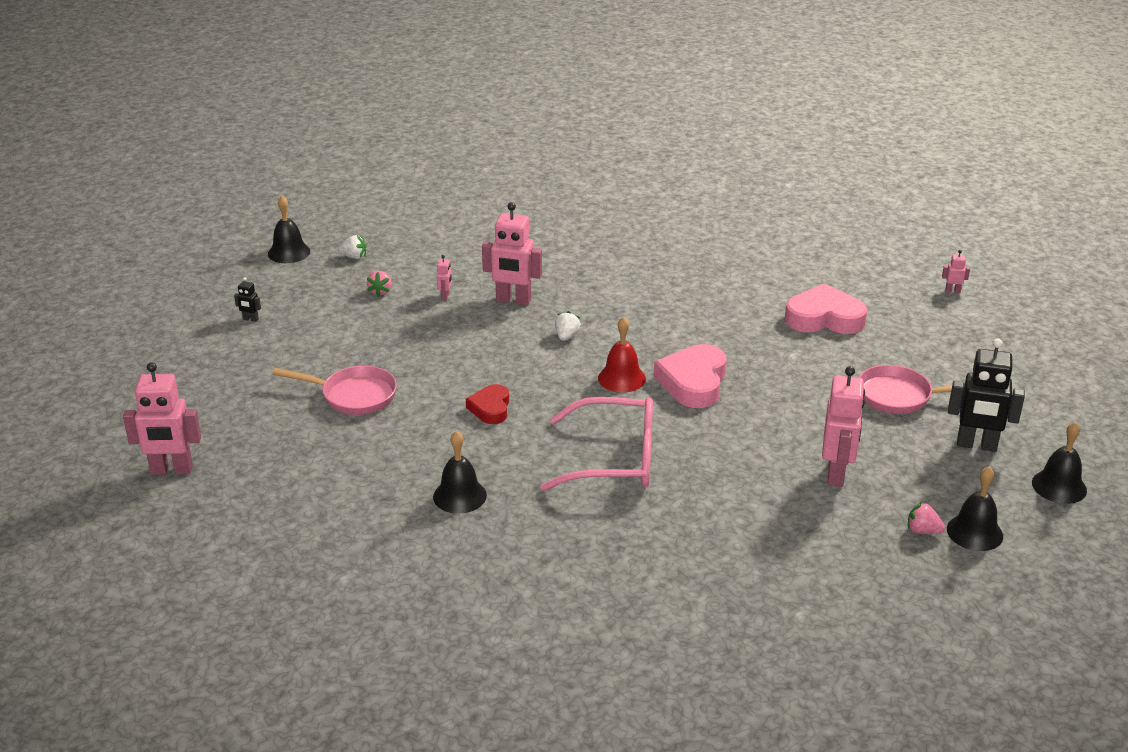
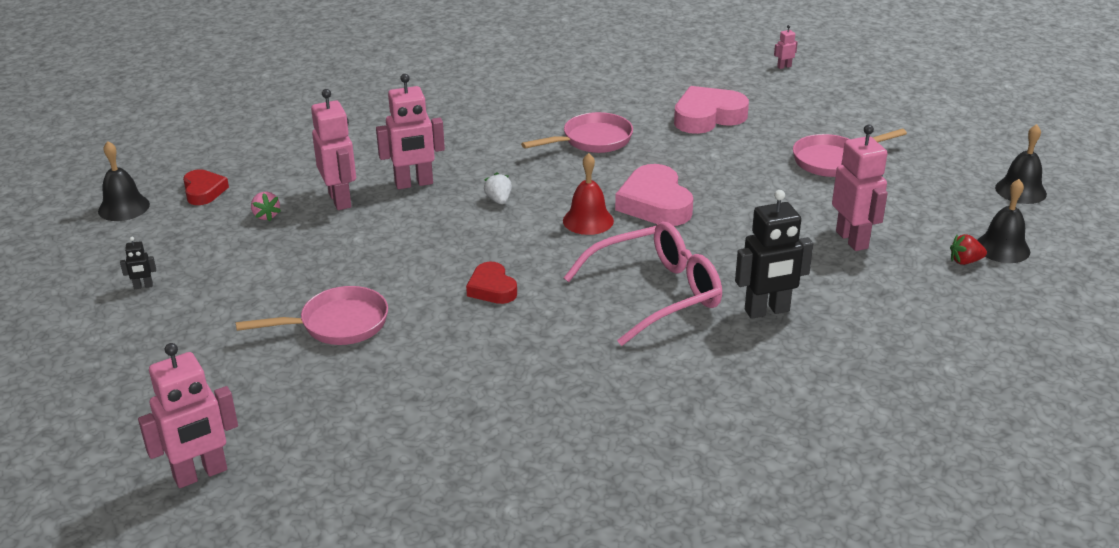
camera: 30 degrees left, 0 degrees up
white strawberry [338,235,366,259] -> red heart [183,169,229,205]
black bell [433,431,487,514] -> none
pink robot [437,255,452,300] -> pink robot [311,89,356,210], size x2.29
pink strawberry [908,502,945,534] -> red strawberry [950,234,987,265]
black robot [948,338,1025,452] -> black robot moved to [735,190,813,319]
none -> pink pan [521,112,633,153]

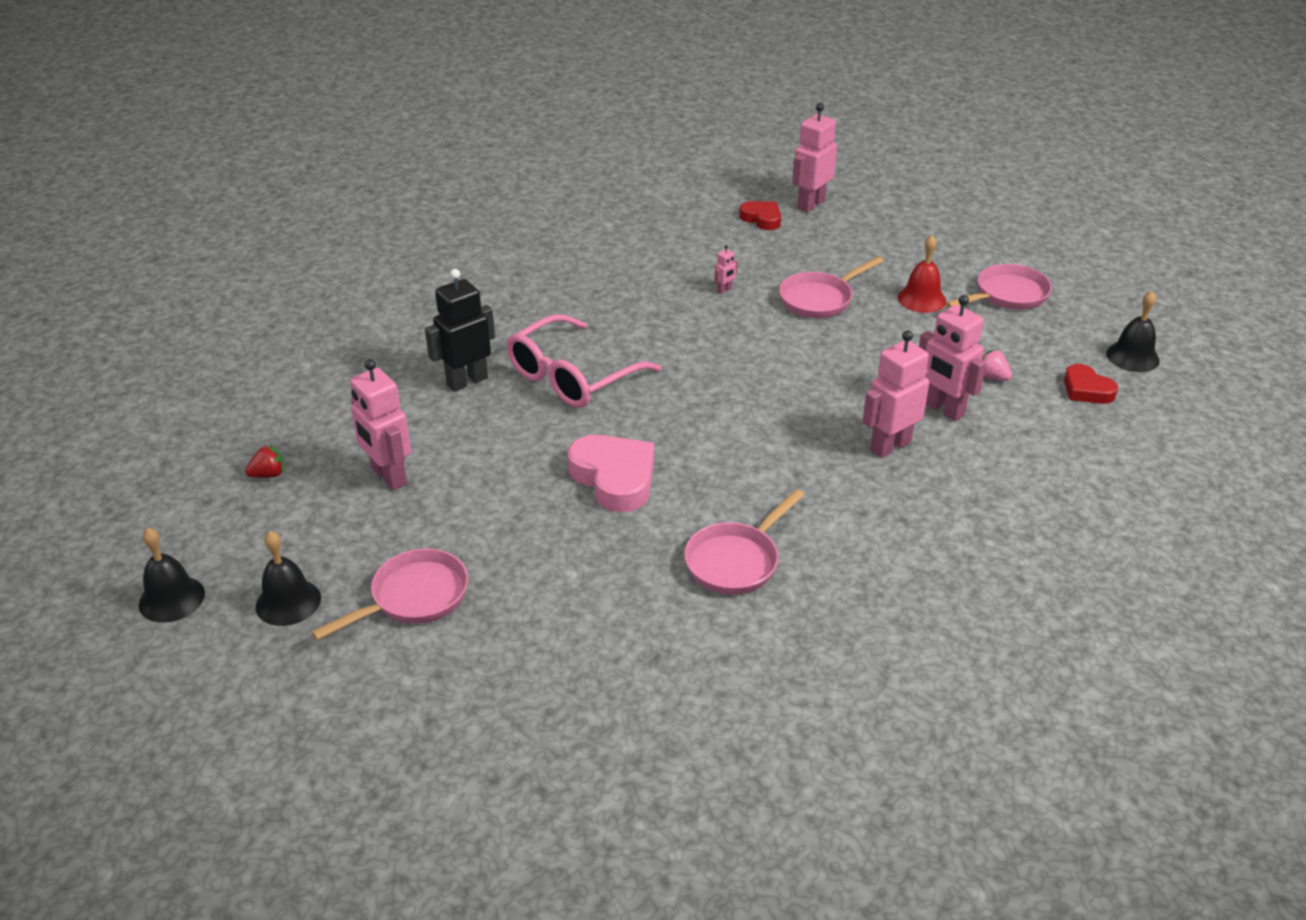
camera: 160 degrees right, 5 degrees up
black robot [120,237,156,289] -> pink pan [945,264,1052,310]
red heart [466,262,517,304] -> red heart moved to [739,201,781,230]
white strawberry [484,172,512,204] -> none
red bell [563,153,614,235] -> red bell moved to [897,235,946,313]
pink heart [674,86,749,134] -> none
pink robot [774,25,798,69] -> pink robot moved to [715,245,738,294]
black bell [977,179,1030,263] -> black bell moved to [256,531,321,626]

